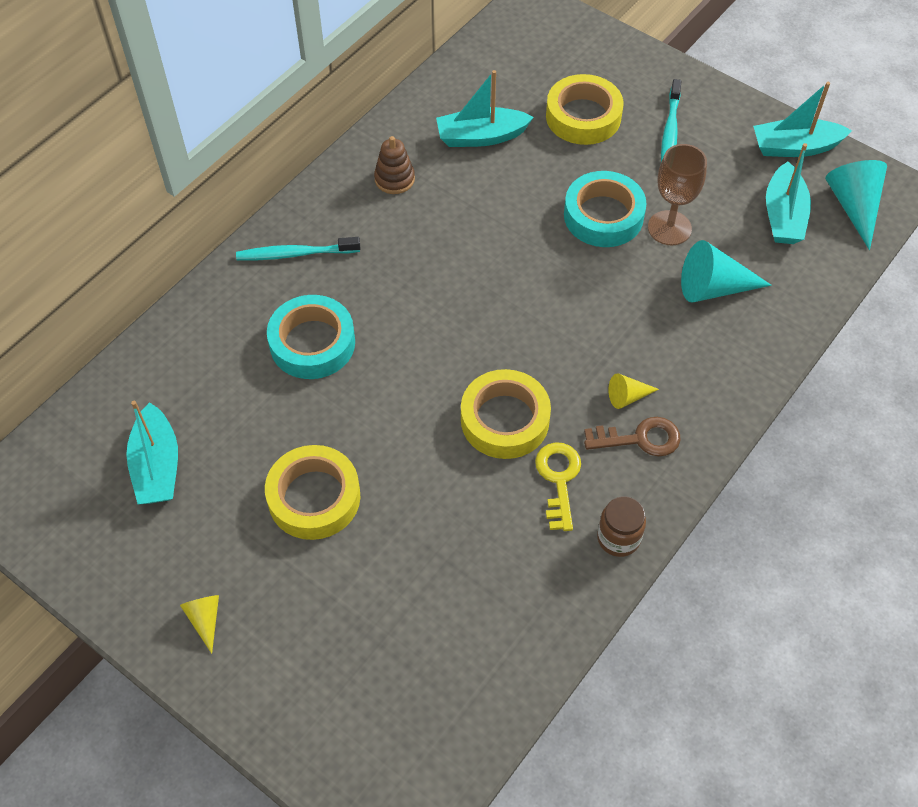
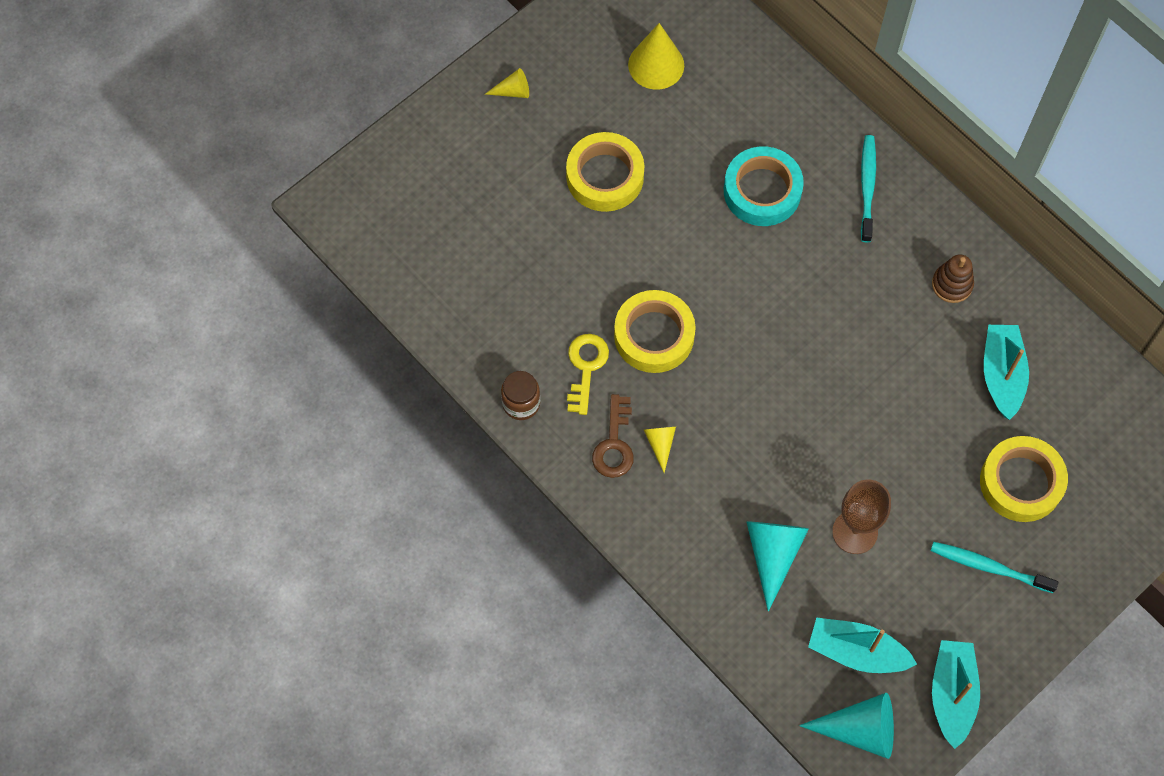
camera: 100 degrees right, 10 degrees up
turquoise boat [126,401,178,504] -> yellow cone [628,23,684,90]
yellow key [535,442,581,531] -> yellow key turned 90 degrees counterclockwise [567,334,609,415]
turquoise tape [564,171,647,247] -> none

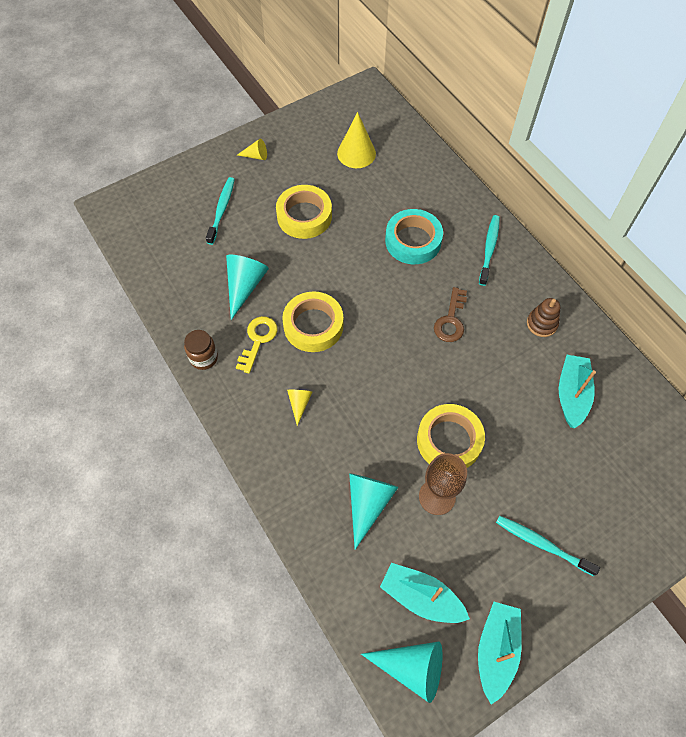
camera: 10 degrees right, 5 degrees down
brown key [592,394,634,478] -> brown key moved to [434,287,467,342]
yellow tape [980,436,1068,522] -> yellow tape moved to [417,404,485,468]
none -> turquoise toothbrush [206,177,235,245]
none -> turquoise cone [226,255,269,320]

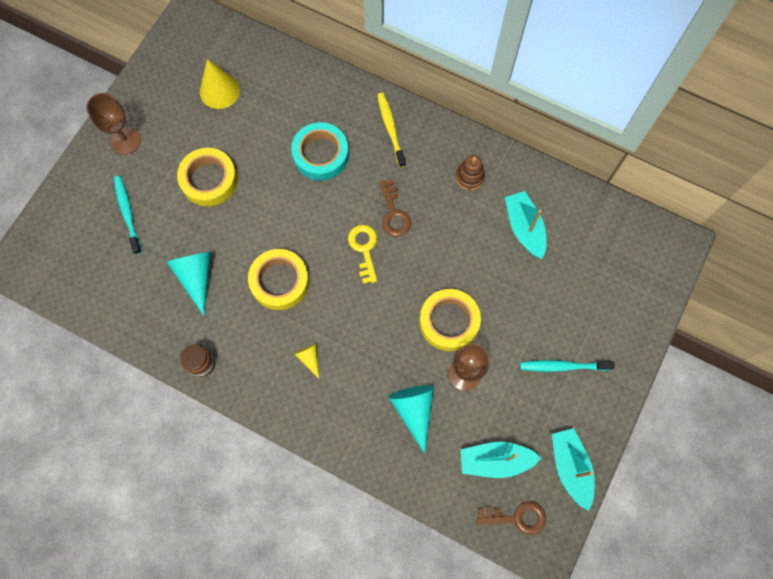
camera: 30 degrees left, 10 degrees up
yellow key [236,316,278,373] -> yellow key moved to [348,225,377,284]
yellow cone [237,139,267,160] -> brown goblet [86,93,141,155]
turquoise cone [361,642,442,703] -> brown key [477,501,546,535]
turquoise toothbrush [479,215,500,286] -> yellow toothbrush [377,93,406,168]

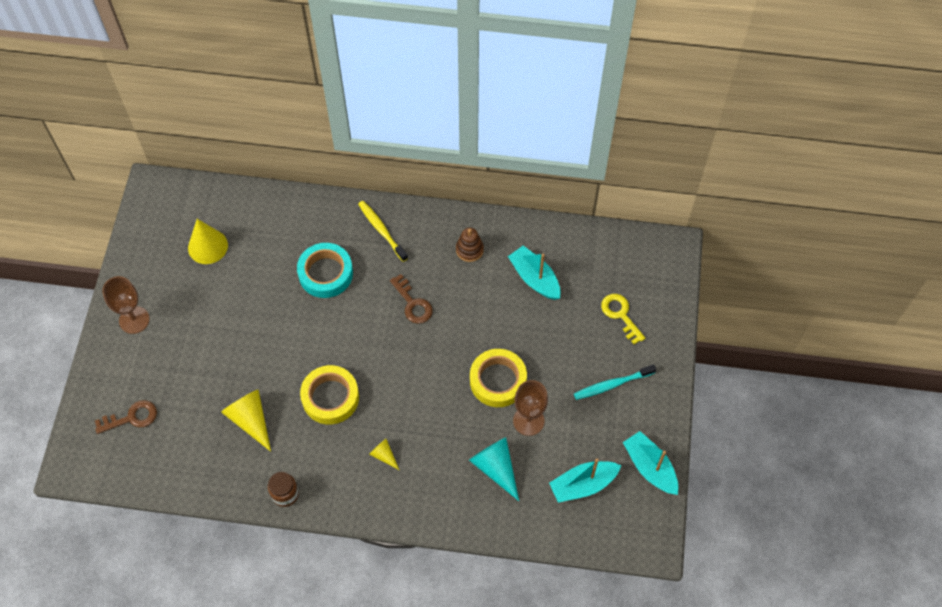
camera: 20 degrees left, 10 degrees down
turquoise toothbrush [114,176,142,254] -> none
turquoise cone [167,252,211,316] -> yellow cone [221,389,271,452]
yellow tape [177,148,238,206] -> none
yellow key [348,225,377,284] -> yellow key moved to [601,294,646,344]
brown key [477,501,546,535] -> brown key moved to [95,400,157,434]

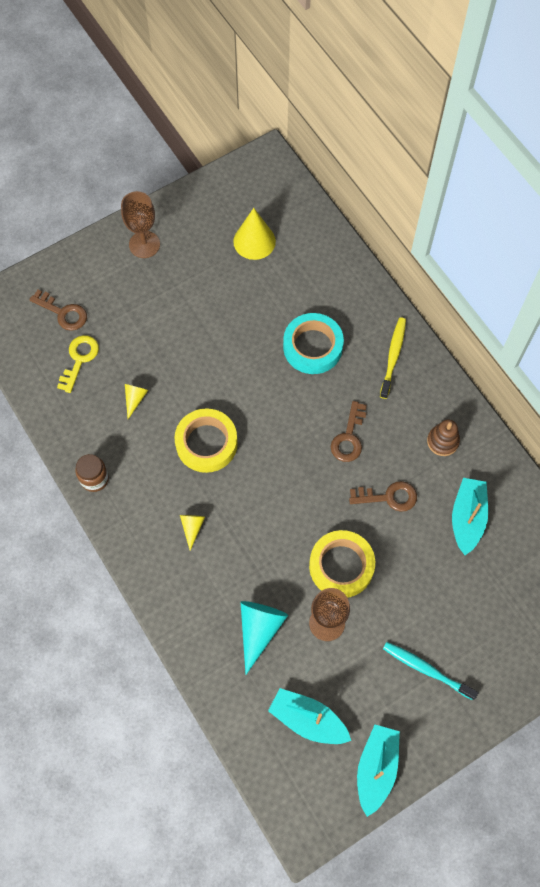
camera: 50 degrees right, 5 degrees up
yellow cone [221,389,271,452] -> yellow cone [125,384,148,419], size x0.54
yellow key [601,294,646,344] -> yellow key moved to [57,335,99,393]
none -> brown key [349,481,417,512]

